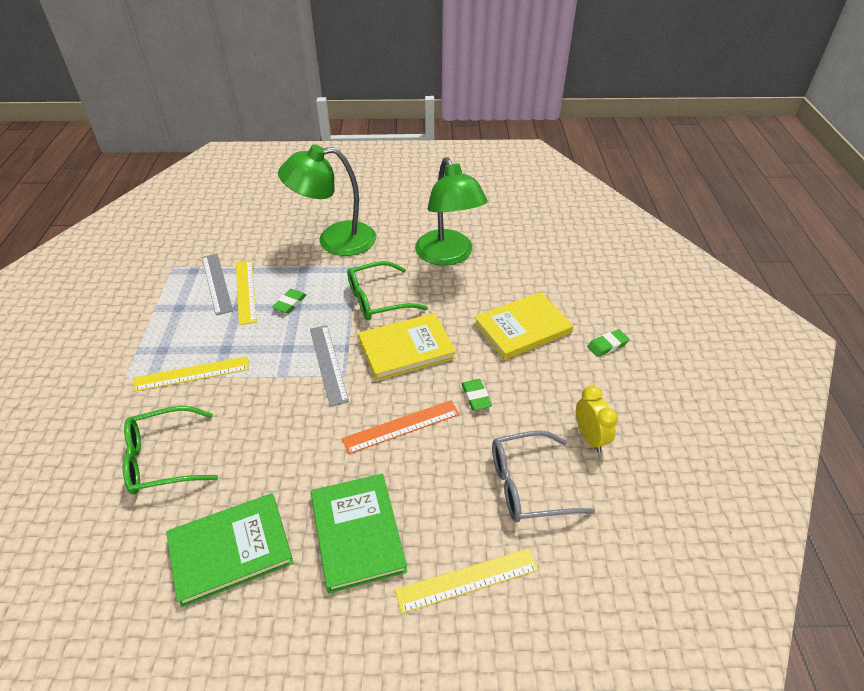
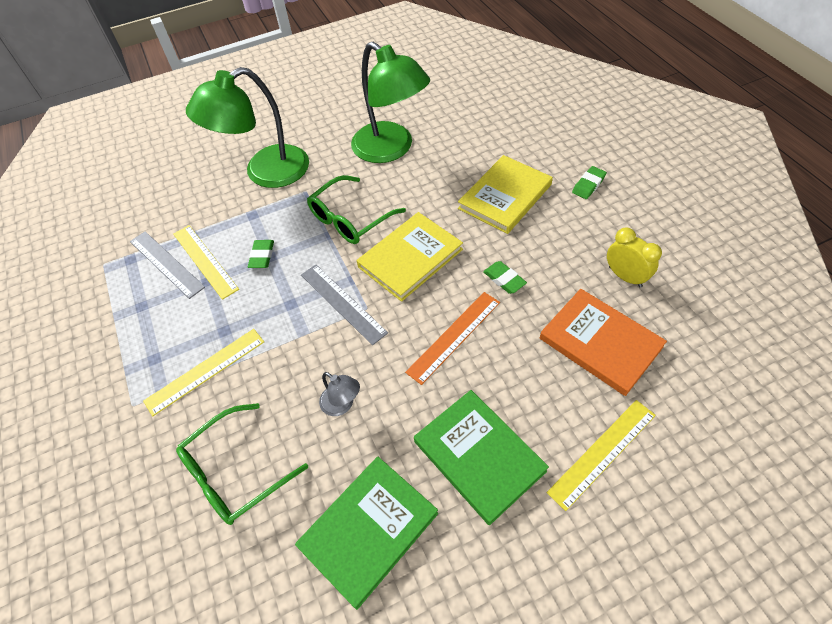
camera: 20 degrees left, 10 degrees up
grey glasses [492,431,595,522] -> orange book [540,289,667,396]
none -> grey lamp [319,372,360,416]

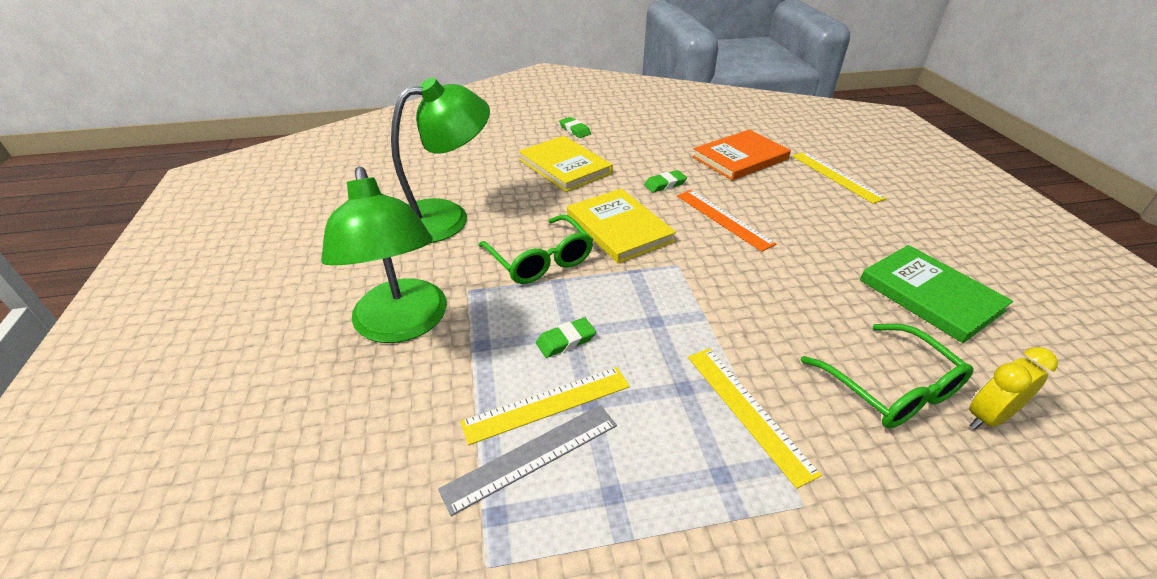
camera: 80 degrees left, 15 degrees down
green eraser [248,240,274,268] -> green eraser turned 45 degrees counterclockwise [536,317,596,358]
grey ruler [301,265,388,345] -> none
grey lamp [319,372,360,416] -> none
green book [414,390,549,525] -> none
yellow clock [607,228,662,287] -> yellow clock moved to [969,347,1058,429]

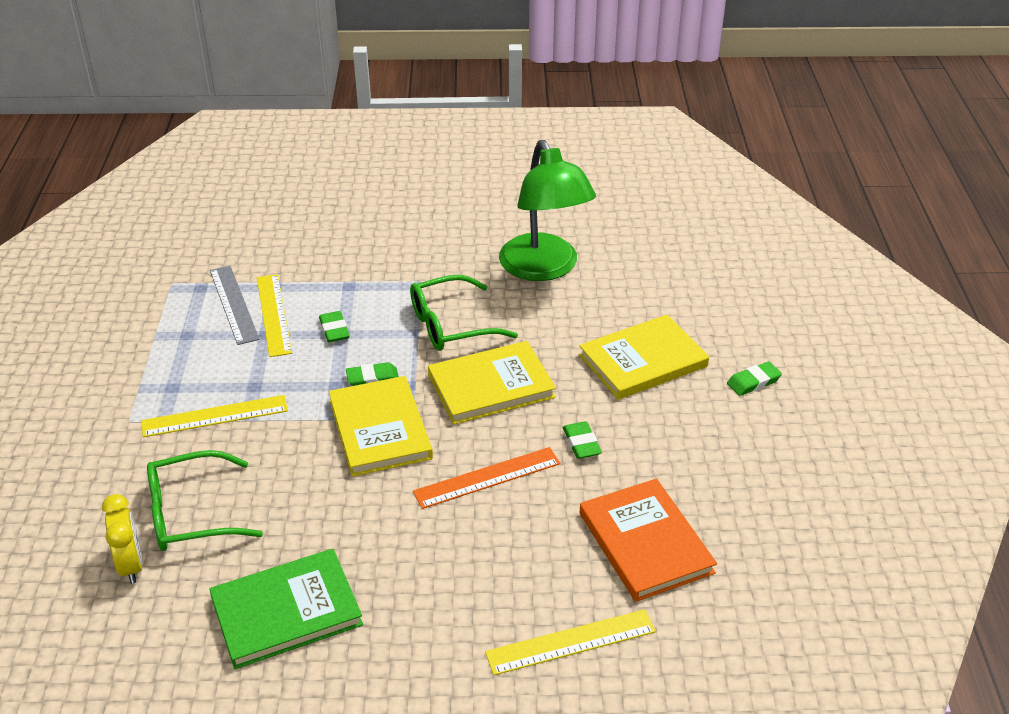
camera: 100 degrees right, 0 degrees up
green lamp [321,167,447,343] -> none
none -> yellow book [329,376,433,477]
none -> green eraser [346,362,399,386]

